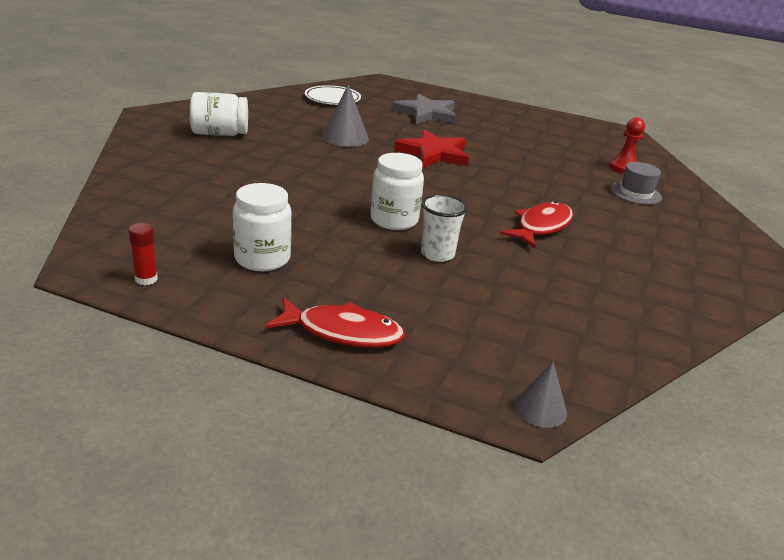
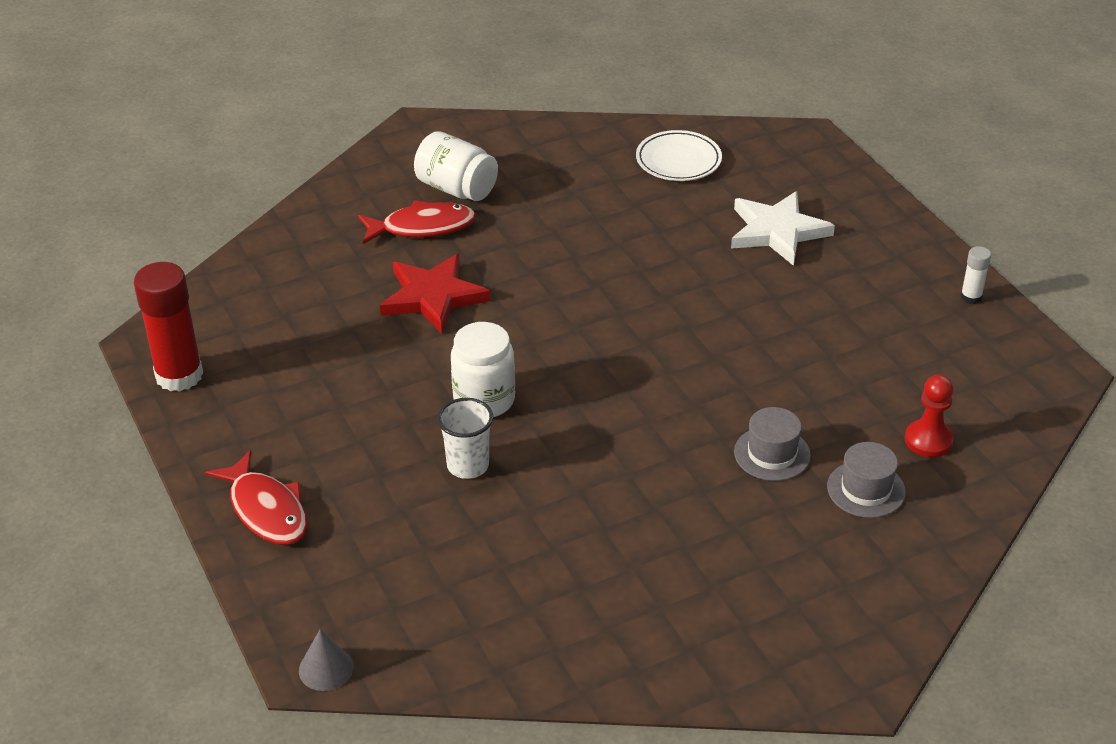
camera: 45 degrees right, 10 degrees up
red glue stick [129,223,158,285] -> red glue stick [134,262,203,392], size x2.13
white jar [233,183,292,271] -> none
grey cone [322,85,369,147] -> none
grey star [392,94,457,124] -> white star [731,191,835,266]
red star [394,129,469,168] -> red star moved to [380,254,491,334]
red fish [500,201,573,248] -> red fish moved to [358,200,476,244]
none -> grey hat [734,407,811,481]
none -> white glue stick [961,246,991,304]

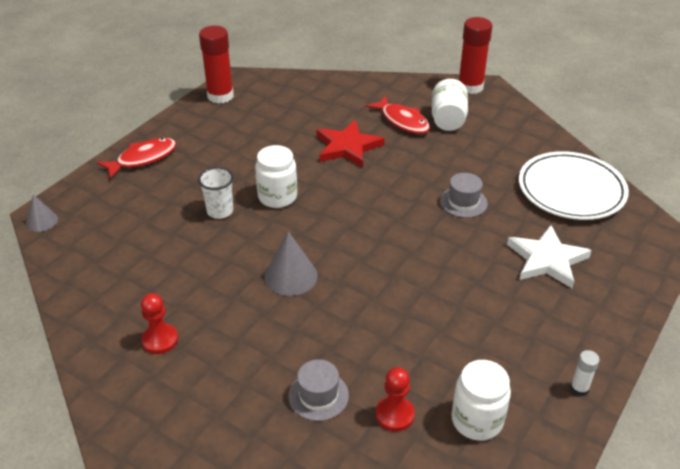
camera: 60 degrees right, 0 degrees up
red fish [205,450,307,545] -> red fish turned 150 degrees counterclockwise [97,138,177,179]
white plate [636,130,722,181] -> white plate [519,151,629,220], size x1.67
grey hat [734,407,811,481] -> grey hat moved to [440,173,488,218]
none -> red pawn [141,293,178,354]
none -> grey cone [264,231,318,296]
none -> white jar [451,360,511,441]
none -> red glue stick [458,17,492,94]

